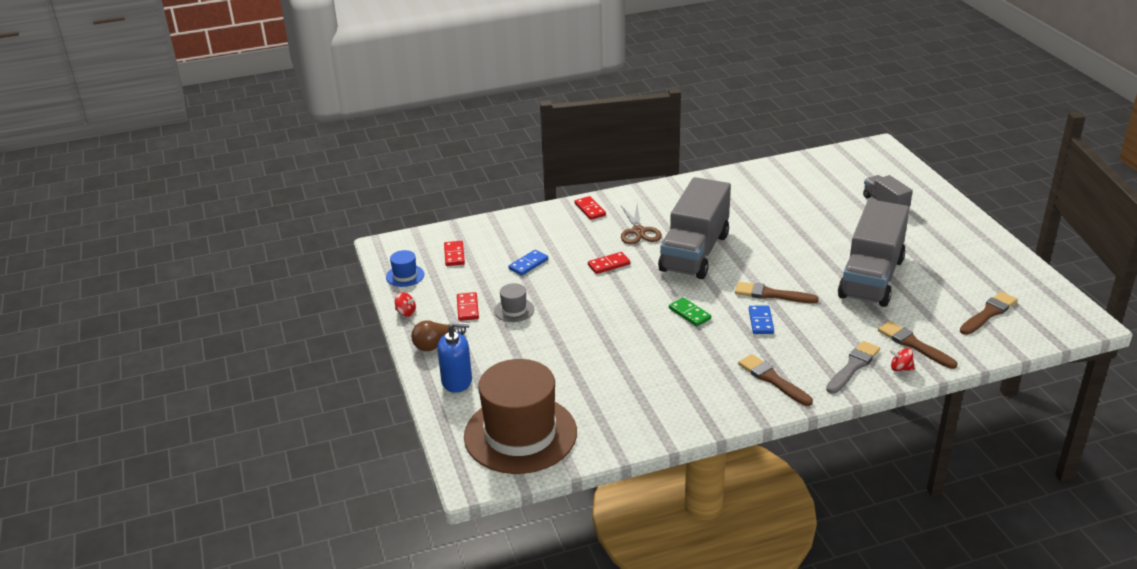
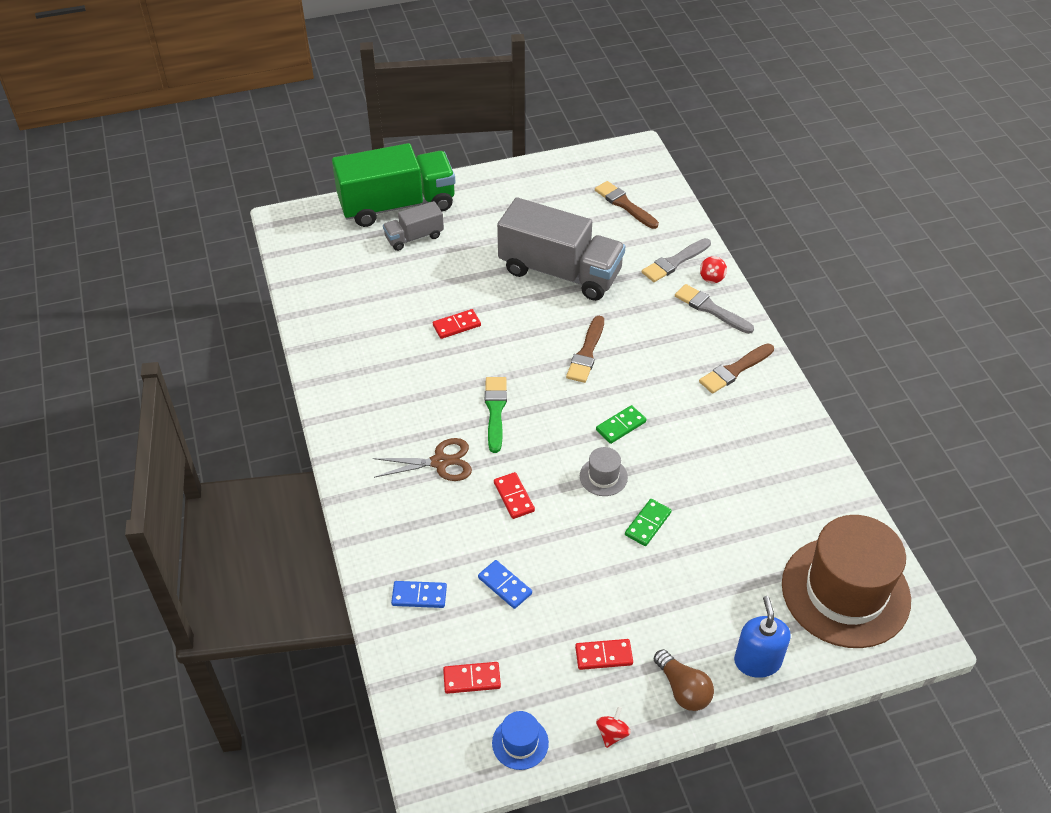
camera: 90 degrees left, 15 degrees up
grey hat [494,283,534,322] -> grey hat moved to [580,447,628,496]
red domino [575,196,606,220] -> red domino moved to [433,309,481,339]
grey truck [658,177,731,279] -> green brush [485,377,507,453]
blue domino [749,305,774,334] -> blue domino moved to [391,581,447,608]
brown brush [878,321,957,369] -> grey brush [642,238,711,282]
none -> green truck [332,143,455,227]
none -> green domino [625,499,672,546]

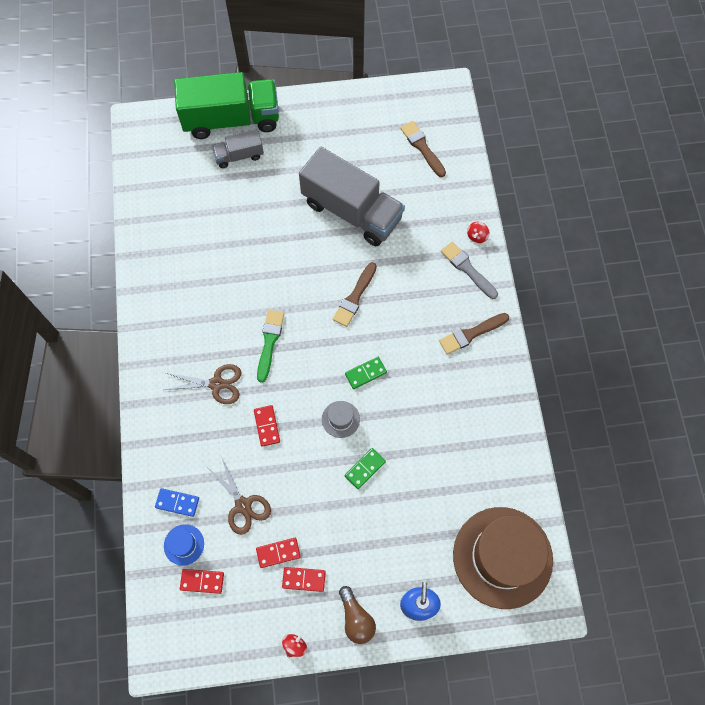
camera: 10 degrees right, 20 degrees up
red domino [433,309,481,339] -> red domino moved to [256,538,301,568]
blue domino [478,560,532,609] -> brown scissors [207,456,271,535]
blue hat [492,711,549,770] -> blue hat moved to [164,524,204,566]
grey brush [642,238,711,282] -> none

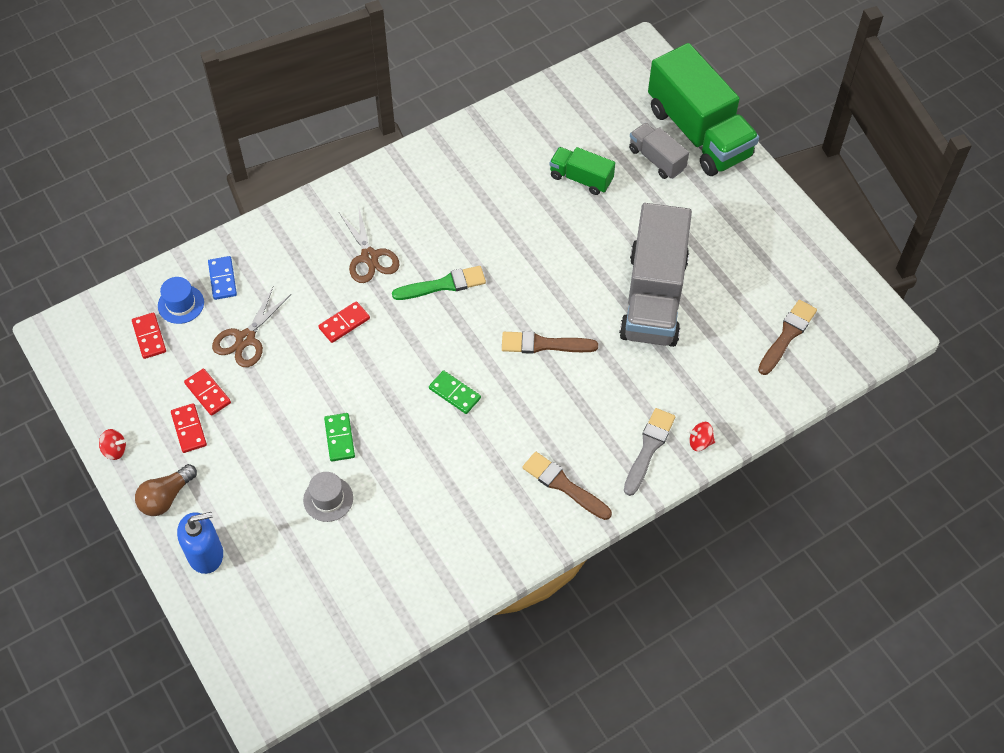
camera: 65 degrees right, 10 degrees down
grey hat [322,401,360,438] -> grey hat moved to [303,472,353,522]
green domino [345,448,386,489] -> green domino turned 60 degrees clockwise [324,413,355,461]
brown hat [453,507,553,609] -> none
none -> green truck [549,147,615,195]

